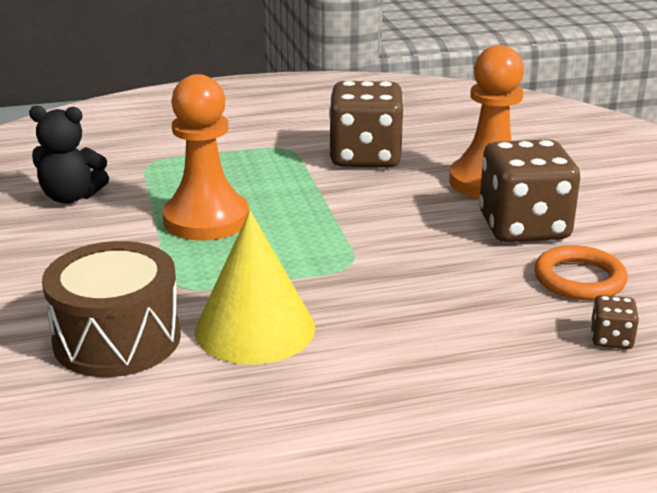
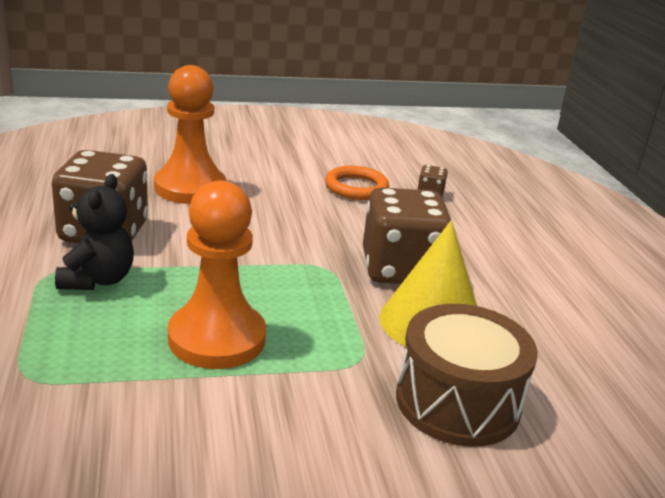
camera: 90 degrees left, 0 degrees up
black teddy bear [29,105,109,204] -> black teddy bear moved to [55,174,134,290]
brown dice [479,139,580,242] -> brown dice moved to [363,187,451,284]

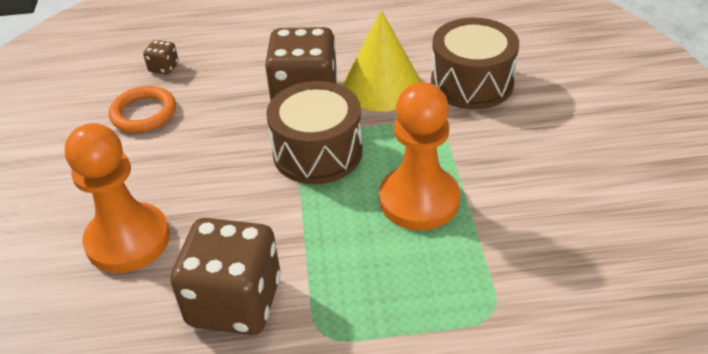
camera: 80 degrees left, 15 degrees up
black teddy bear [55,174,134,290] -> none
none -> brown drum [266,81,363,184]

